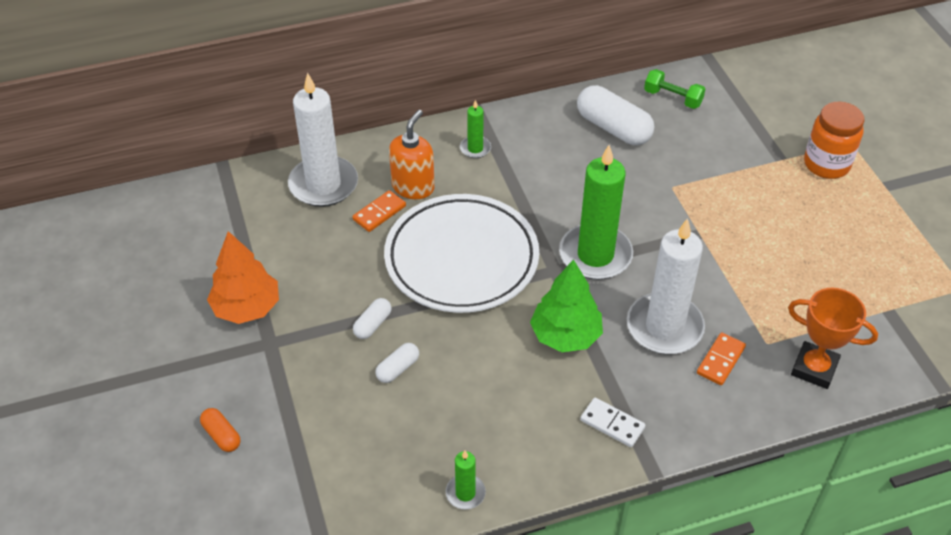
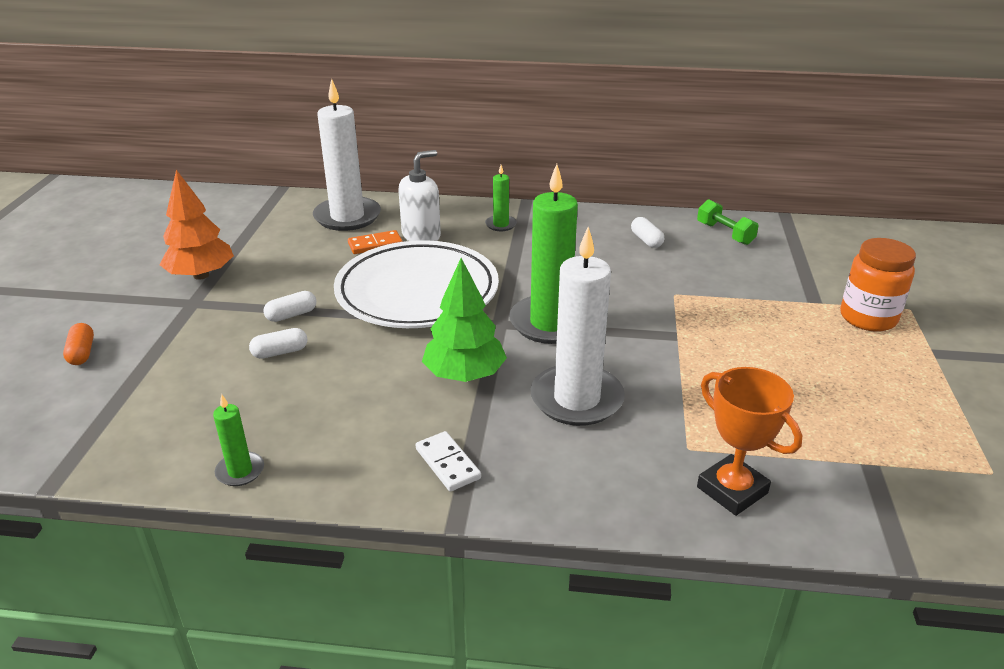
camera: 25 degrees right, 15 degrees down
orange soap dispenser [389,110,435,199] -> white soap dispenser [398,150,441,241]
white capsule [577,85,654,145] -> white capsule [631,217,664,248], size x0.50
orange domino [697,332,746,385] -> none

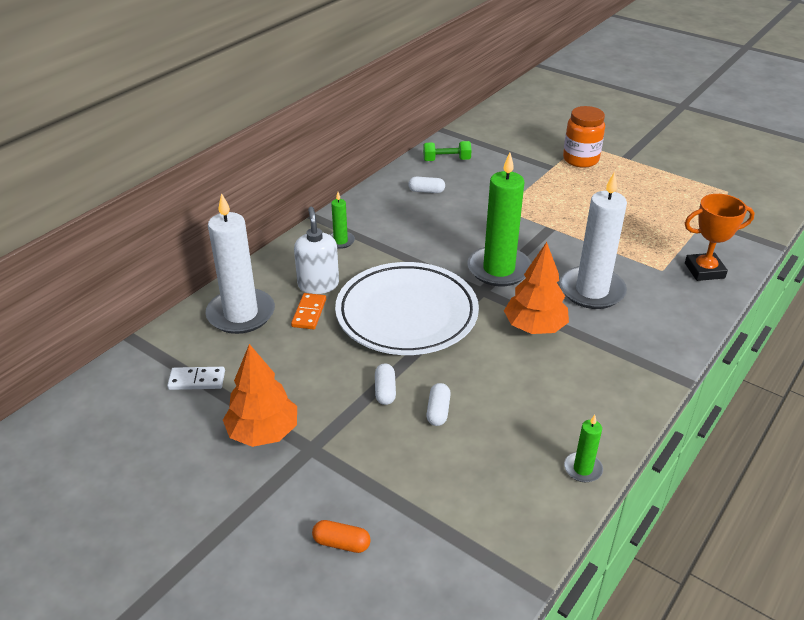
camera: 60 degrees left, 5 degrees up
white domino [416,431,481,492] -> white domino moved to [167,367,225,390]
green tree [422,258,507,382] -> orange tree [504,242,569,334]

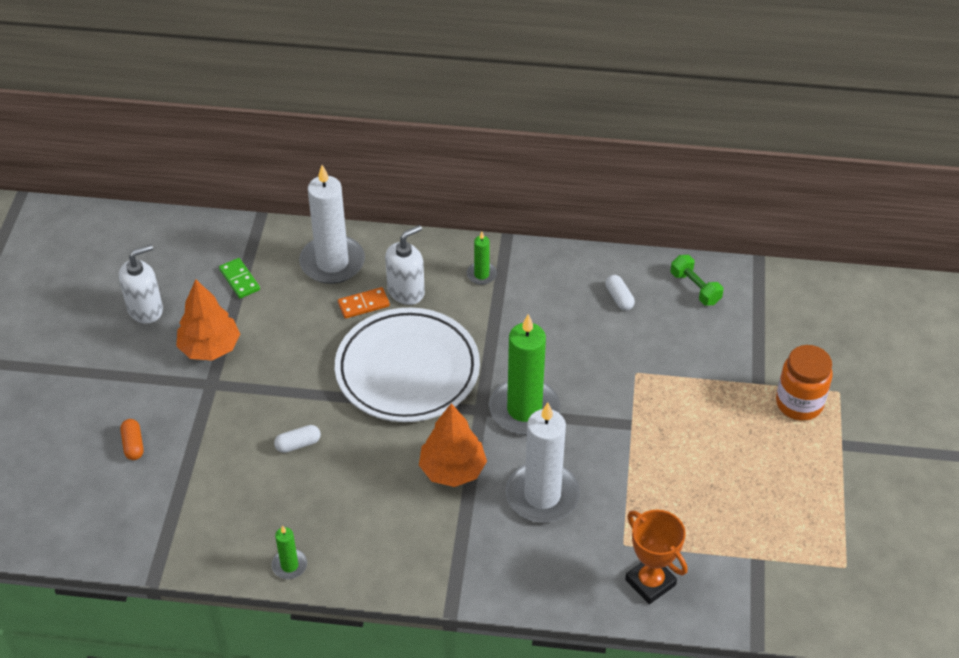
camera: 60 degrees right, 10 degrees up
white domino [167,367,225,390] -> green domino [219,258,260,299]
white capsule [375,363,396,405] -> none
none -> white soap dispenser [119,244,163,324]

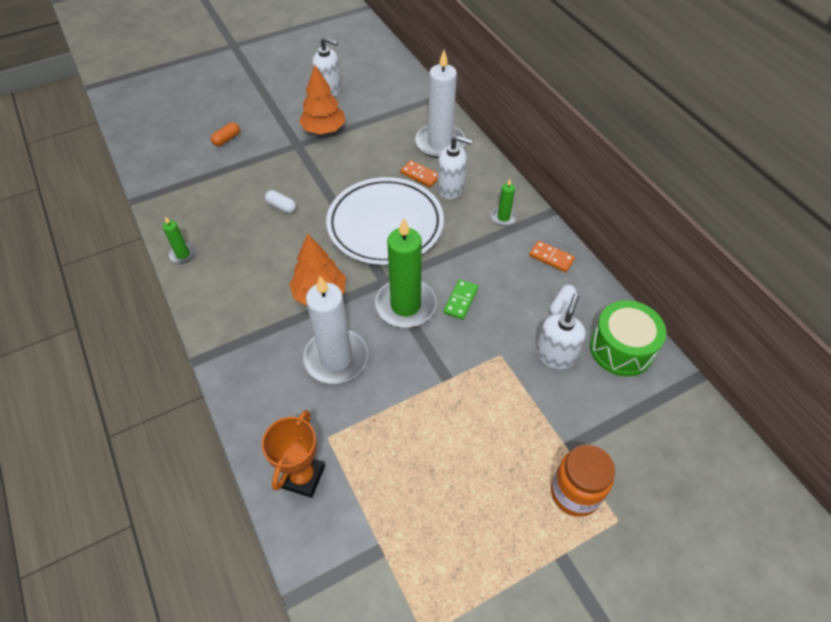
camera: 55 degrees right, 5 degrees up
green domino [219,258,260,299] -> green domino moved to [443,279,478,320]
green dumbbell [671,255,723,306] -> green drum [590,300,666,376]
none -> orange domino [529,241,575,272]
none -> white soap dispenser [536,294,586,369]

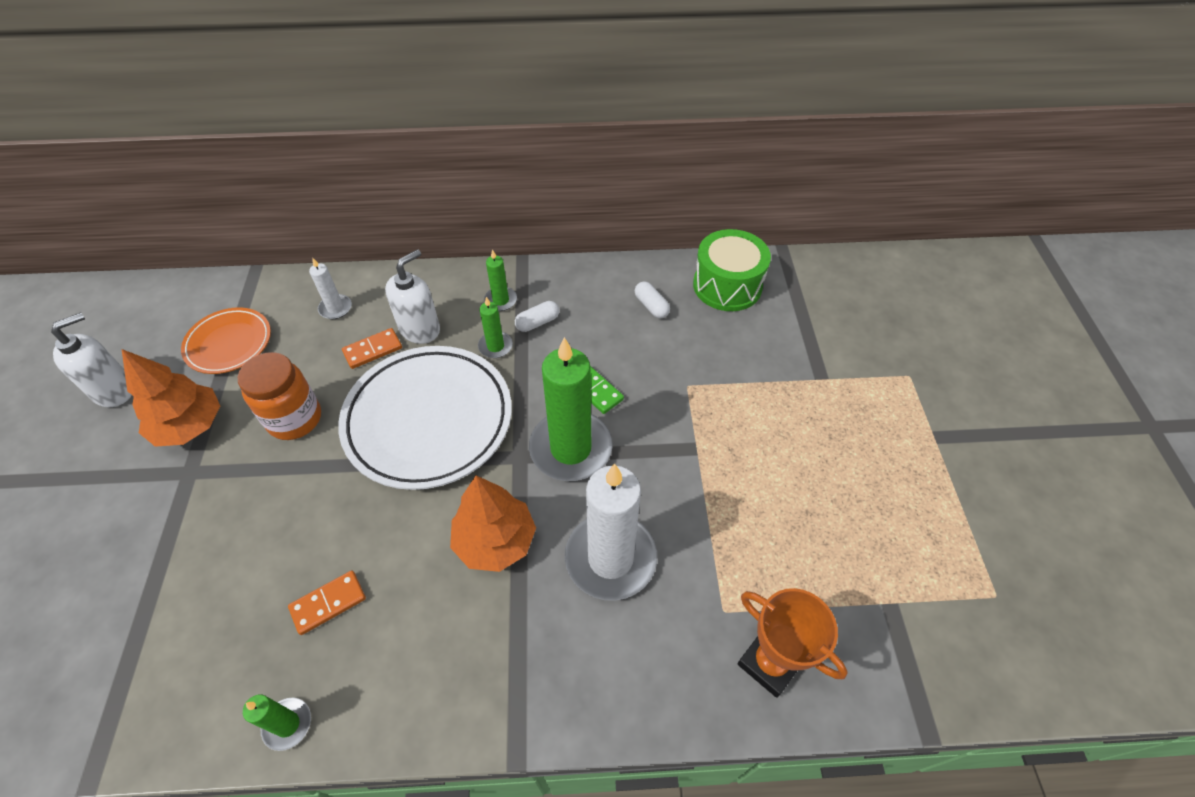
camera: 65 degrees left, 0 degrees up
orange capsule [211,122,240,146] -> none
white capsule [265,190,296,213] -> white capsule moved to [515,301,559,332]
white candle [415,50,465,158] -> white candle [309,258,352,319], size x0.46
orange domino [529,241,575,272] -> orange domino moved to [288,571,366,635]
white soap dispenser [536,294,586,369] -> none
orange jar [551,445,615,517] -> orange jar moved to [238,352,321,440]
none -> orange plate [181,308,271,374]
none -> green candle [478,297,513,358]

